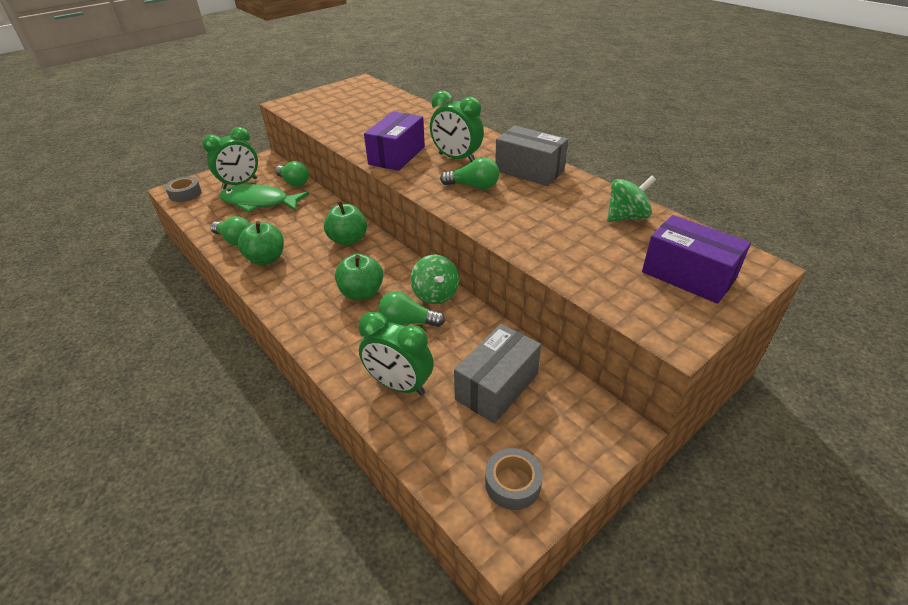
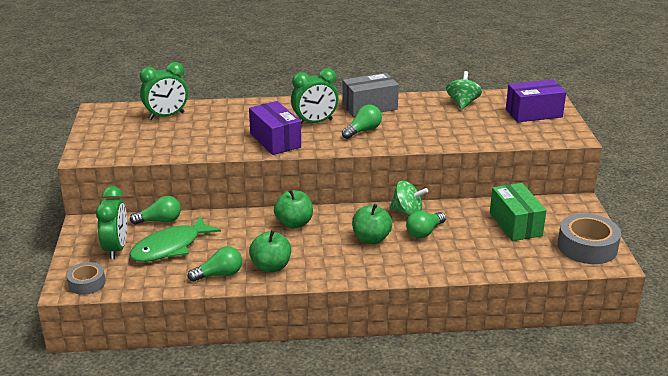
camera: 55 degrees left, 10 degrees down
green clock [358,312,433,396] -> green clock moved to [140,62,188,120]
grey box [454,324,541,424] -> green box [490,183,547,241]
grey tape [485,448,543,510] -> grey tape [558,213,621,264], size x1.72

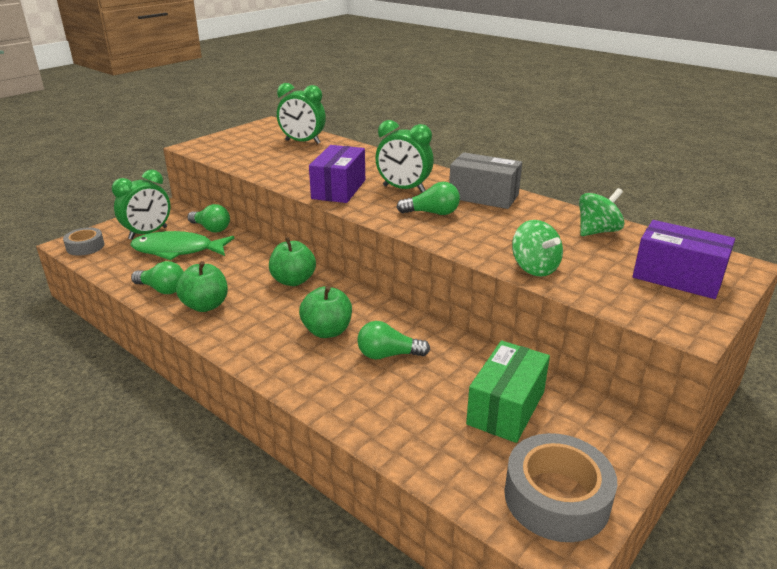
camera: 45 degrees right, 0 degrees up
green spinning top [390,181,428,216] -> green spinning top moved to [512,220,563,277]

